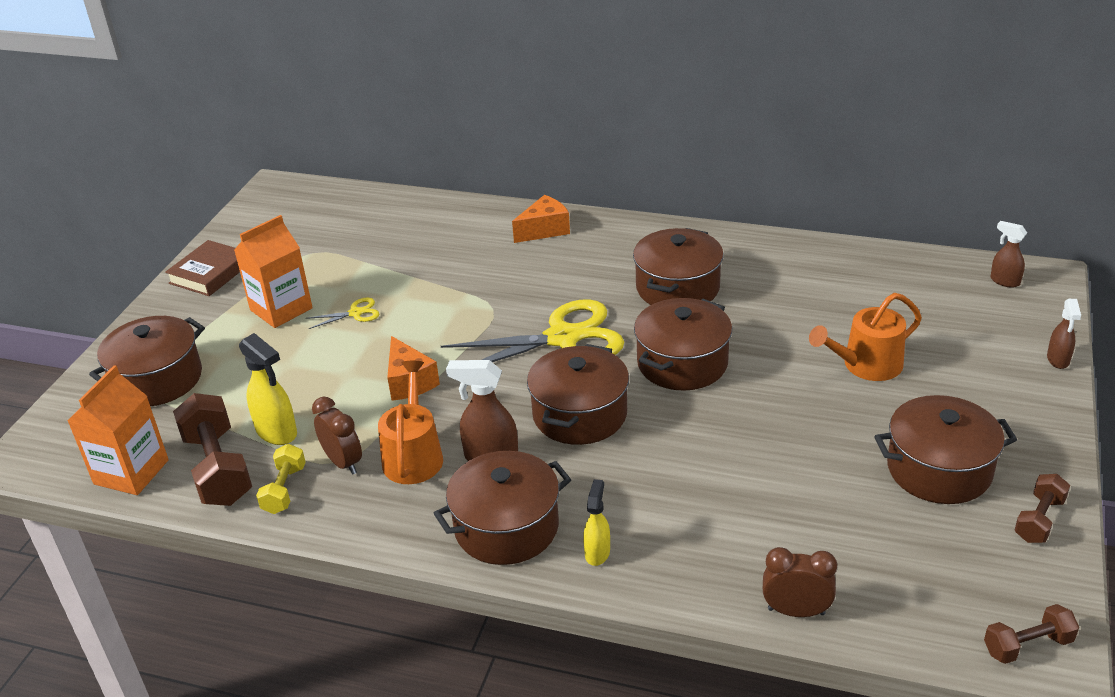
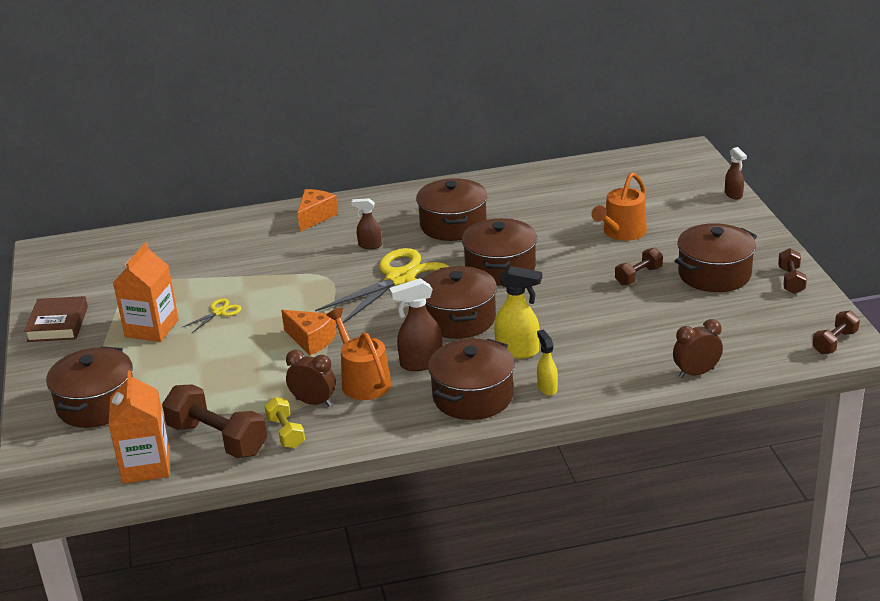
camera: 30 degrees left, 5 degrees down
yellow spray bottle [239,333,297,445] -> yellow spray bottle moved to [494,266,542,359]
brown spray bottle [991,221,1027,288] -> brown spray bottle moved to [352,198,382,249]
none -> brown dumbbell [615,248,663,285]

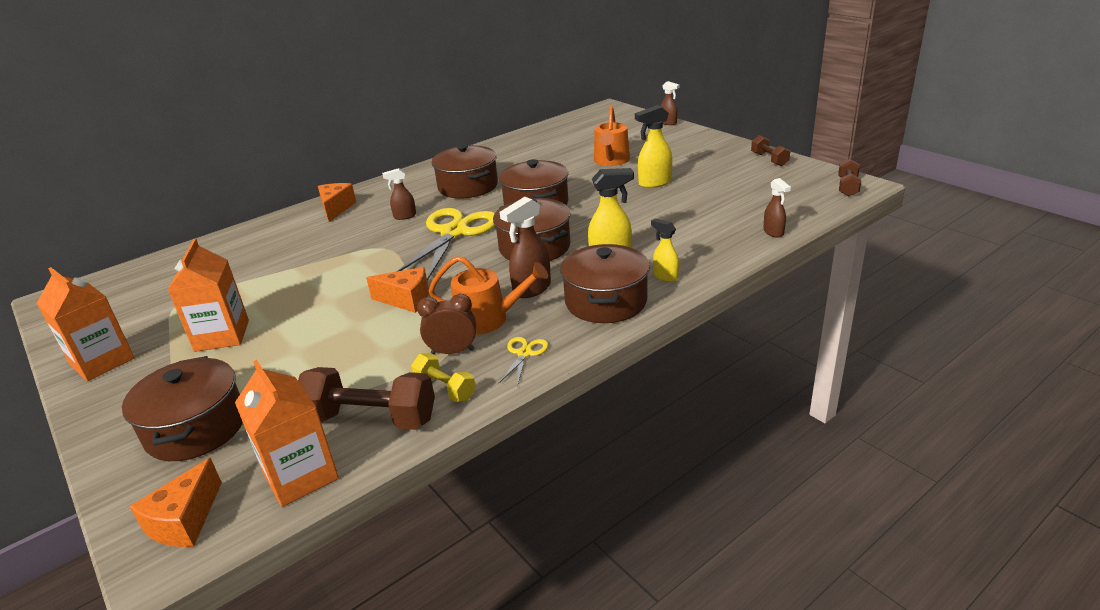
camera: 25 degrees left, 0 degrees up
brown book [24,296,88,342] -> orange carton [36,267,135,381]
yellow scissors [183,299,242,333] -> yellow scissors moved to [499,337,549,387]
orange watering can [327,308,391,400] -> orange watering can turned 150 degrees clockwise [429,256,548,334]
brown dumbbell [615,248,663,285] -> yellow spray bottle [635,105,672,188]
brown clock [673,319,723,378] -> brown spray bottle [763,178,791,238]
brown pot [675,223,757,292] -> none
none -> orange cheese [130,458,222,547]

